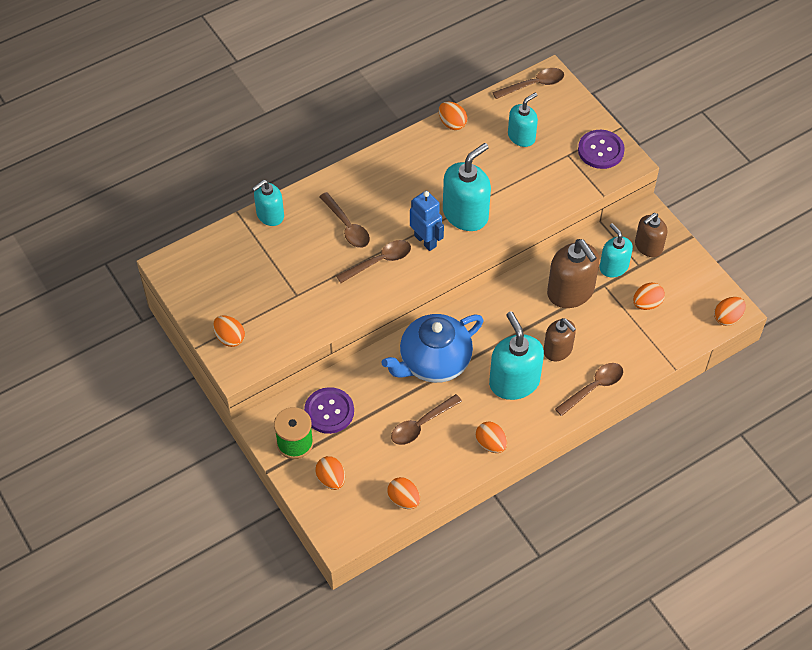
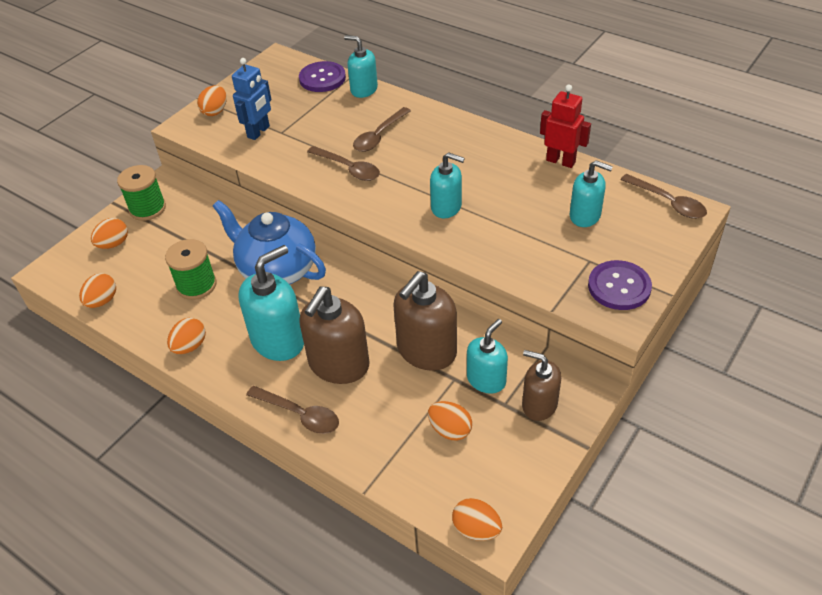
camera: 70 degrees right, 10 degrees down
purple button [304,387,354,434] -> purple button moved to [299,61,346,92]
brown spoon [391,394,462,445] -> green spool [165,239,216,300]
blue robot [410,191,444,251] -> blue robot moved to [232,58,271,140]
orange egg [439,102,467,130] -> red robot [540,84,591,168]
turquoise soap dispenser [443,143,491,231] -> turquoise soap dispenser [430,152,465,218], size x0.63
brown soap dispenser [543,318,576,361] -> brown soap dispenser [299,286,369,384], size x1.59

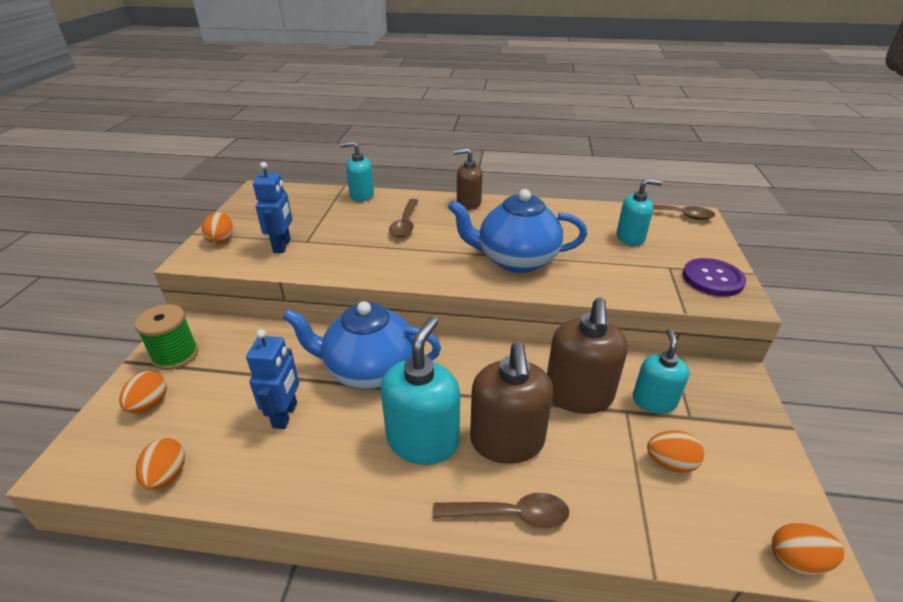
camera: 30 degrees left, 10 degrees down
green spool [165,239,216,300] -> blue robot [246,329,299,429]
orange egg [167,318,206,354] -> none
purple button [299,61,346,92] -> none
brown spoon [307,146,380,181] -> none
turquoise soap dispenser [430,152,465,218] -> blue teapot [448,189,587,273]
brown soap dispenser [522,350,561,421] -> brown soap dispenser moved to [454,148,482,210]
red robot [540,84,591,168] -> none

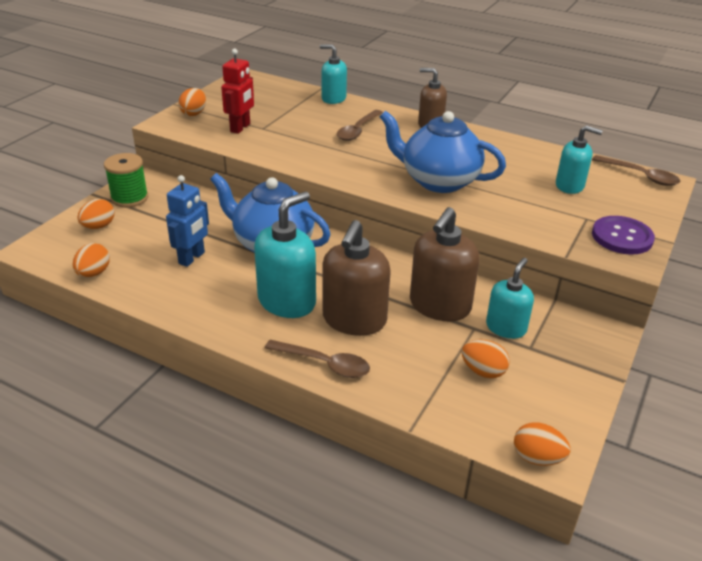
camera: 20 degrees right, 0 degrees up
blue robot [253,162,292,253] -> red robot [221,49,254,134]

